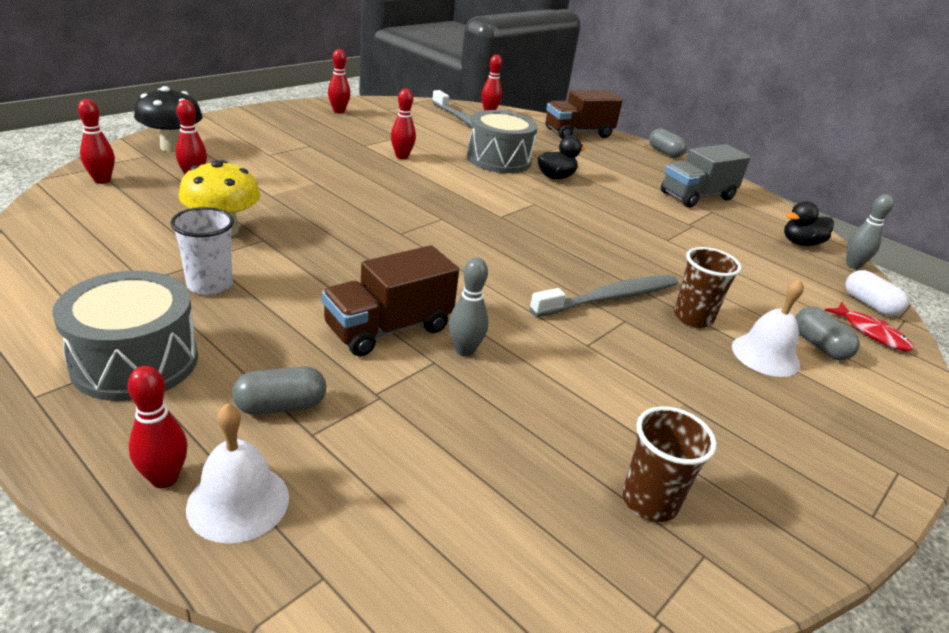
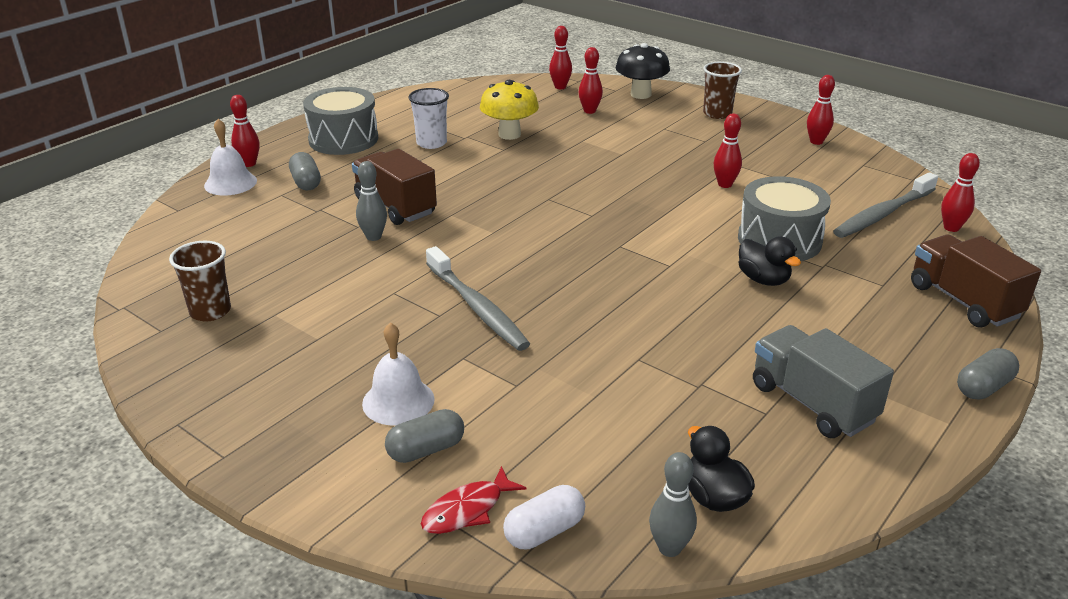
camera: 90 degrees right, 0 degrees up
brown cup [674,247,742,328] -> brown cup moved to [703,62,742,119]

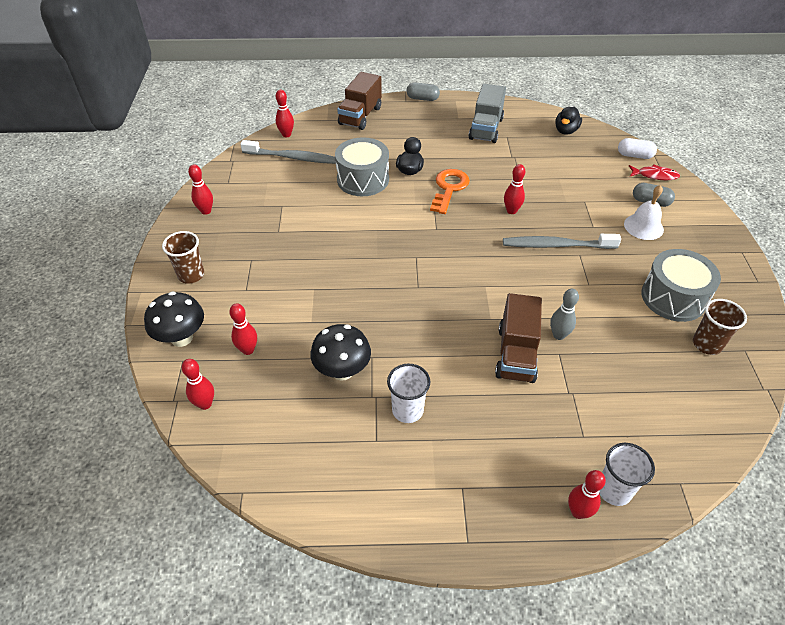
camera: 130 degrees left, 15 degrees up
white bell [204,119,257,196] -> white cup [599,443,655,506]
grey capsule [289,152,321,190] -> none
grey drum [303,87,378,155] -> grey drum moved to [641,249,721,322]
grey toothbrush [426,246,530,351] -> grey toothbrush turned 105 degrees counterclockwise [503,234,621,249]
yellow mushroom [480,80,539,140] -> black mushroom [310,324,371,381]
grey bowling pin [649,452,697,557] -> none
red bowling pin [714,114,742,188] -> red bowling pin moved to [504,164,525,214]
none -> orange key [430,169,470,214]

